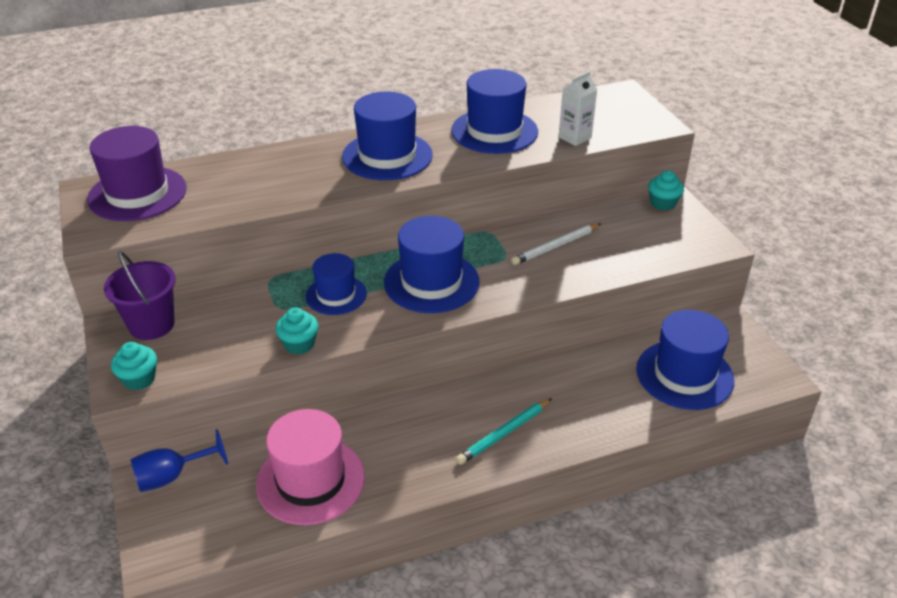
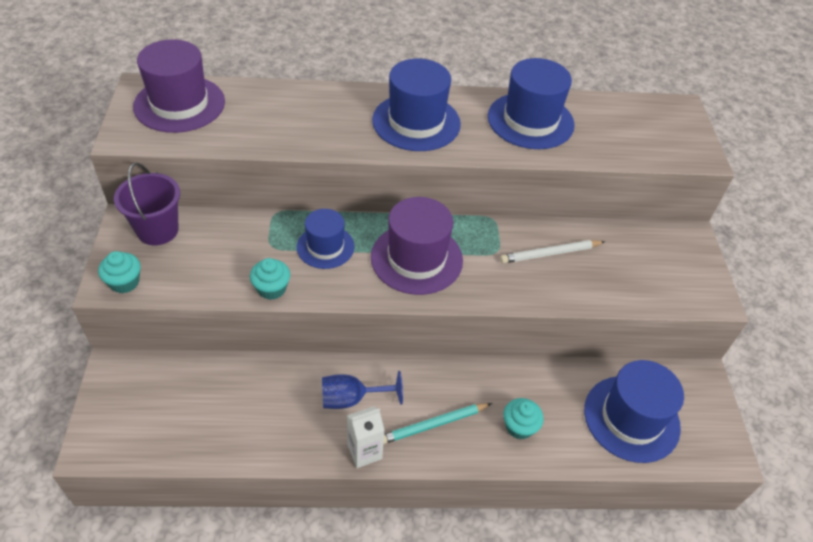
camera: 15 degrees right, 10 degrees up
blue goblet [130,429,228,492] -> blue goblet moved to [322,371,403,409]
pink hat [256,409,365,525] -> none
blue hat [384,216,480,313] -> purple hat [371,197,463,295]
white carton [559,71,597,146] -> white carton moved to [347,406,385,468]
turquoise cupcake [648,170,684,210] -> turquoise cupcake moved to [503,398,544,439]

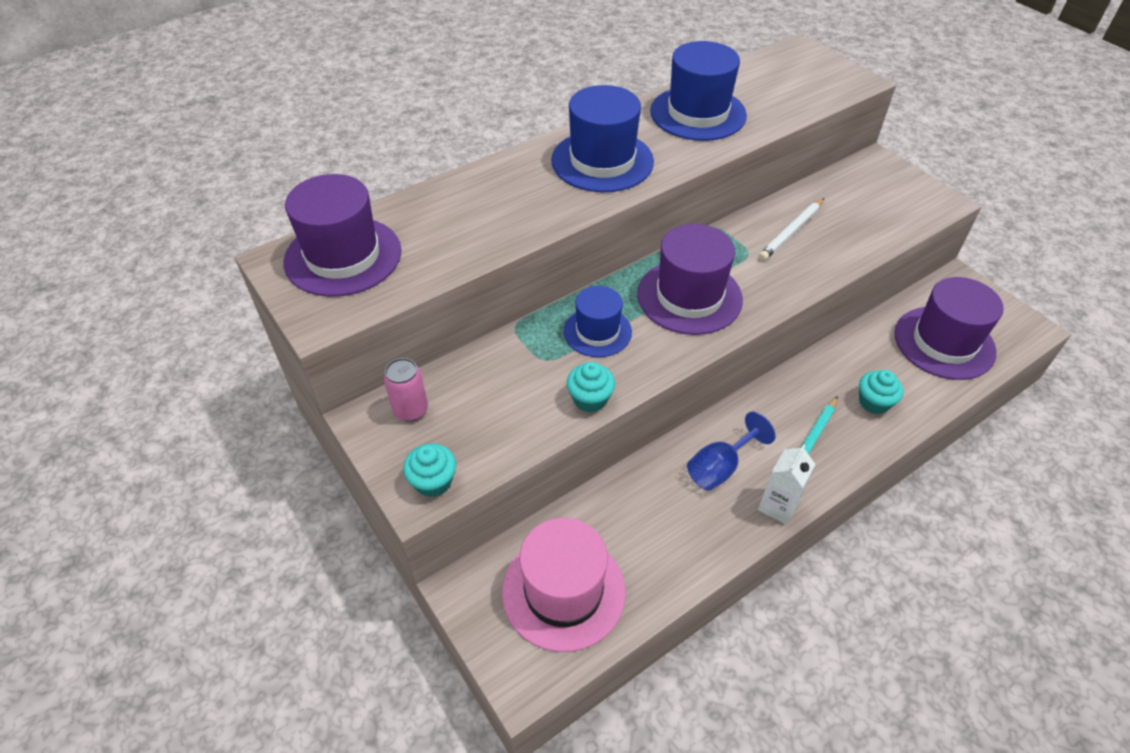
camera: 30 degrees left, 0 degrees up
purple bucket [114,162,180,245] -> pink can [384,358,428,421]
blue hat [584,360,684,463] -> purple hat [894,277,1003,380]
none -> pink hat [502,518,626,652]

